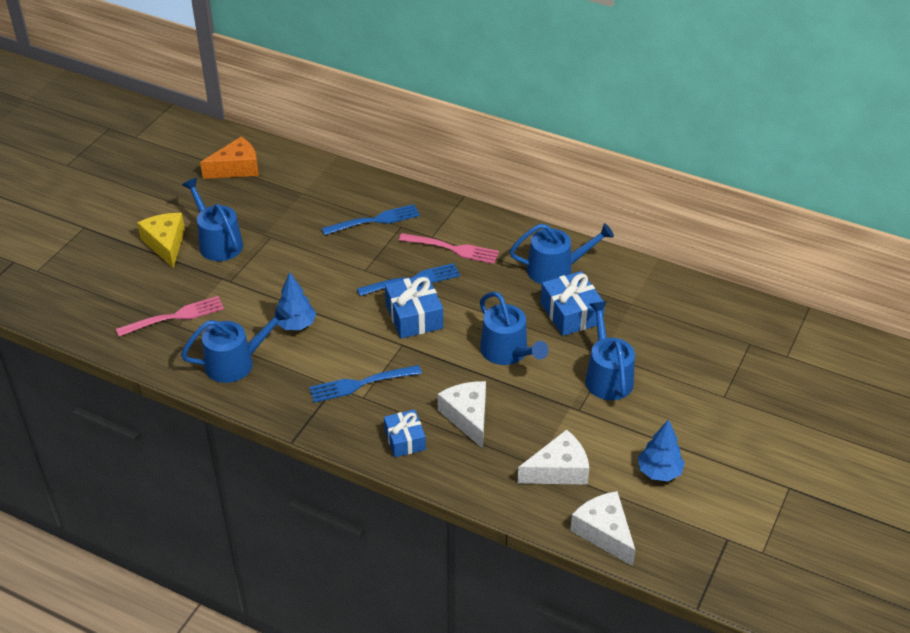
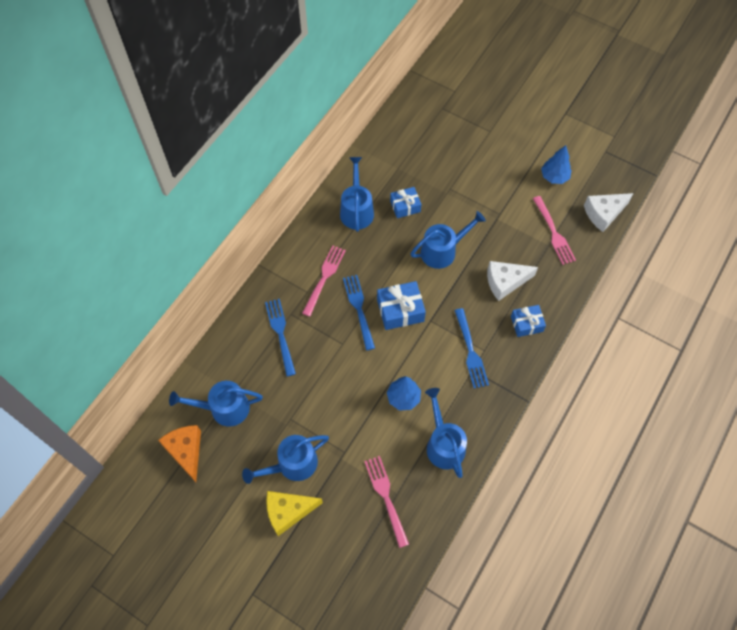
camera: 85 degrees left, 20 degrees up
white cheese [517,429,589,485] -> pink fork [533,196,576,265]
blue gift [541,271,605,336] -> blue gift [390,187,422,218], size x0.67
blue watering can [585,301,635,400] -> blue watering can moved to [169,381,263,426]

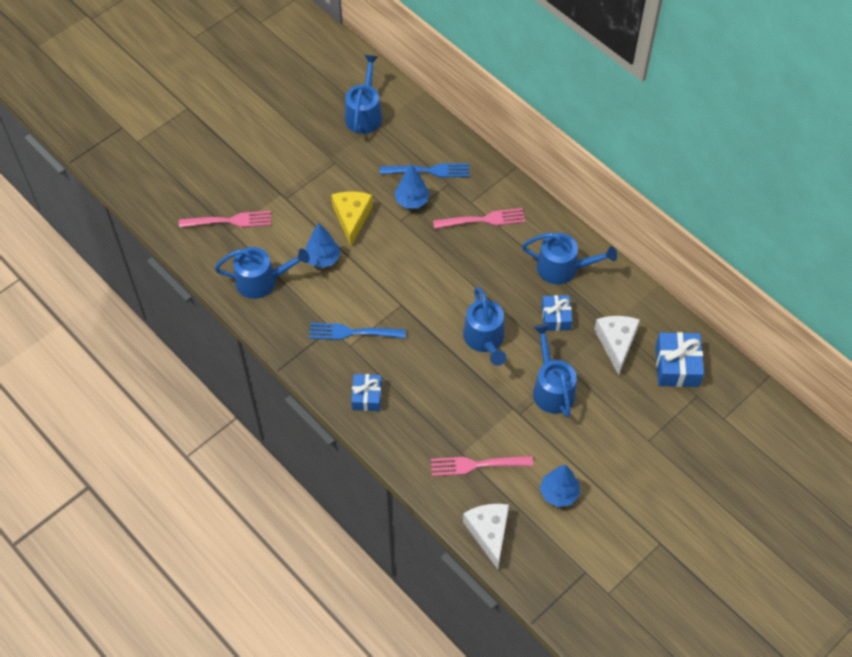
camera: 105 degrees right, 5 degrees down
orange cheese [158,425,201,482] -> none
blue watering can [242,435,329,484] -> blue watering can moved to [533,324,577,418]
yellow cheese [266,491,323,536] -> yellow cheese moved to [331,191,373,246]
pink fork [302,245,346,317] -> pink fork turned 45 degrees counterclockwise [433,208,525,229]
blue fork [343,275,375,350] -> none
blue gift [377,281,426,330] -> blue gift moved to [655,332,704,387]
white cheese [487,261,538,301] -> white cheese moved to [594,316,640,375]
none -> blue tree [394,164,430,208]

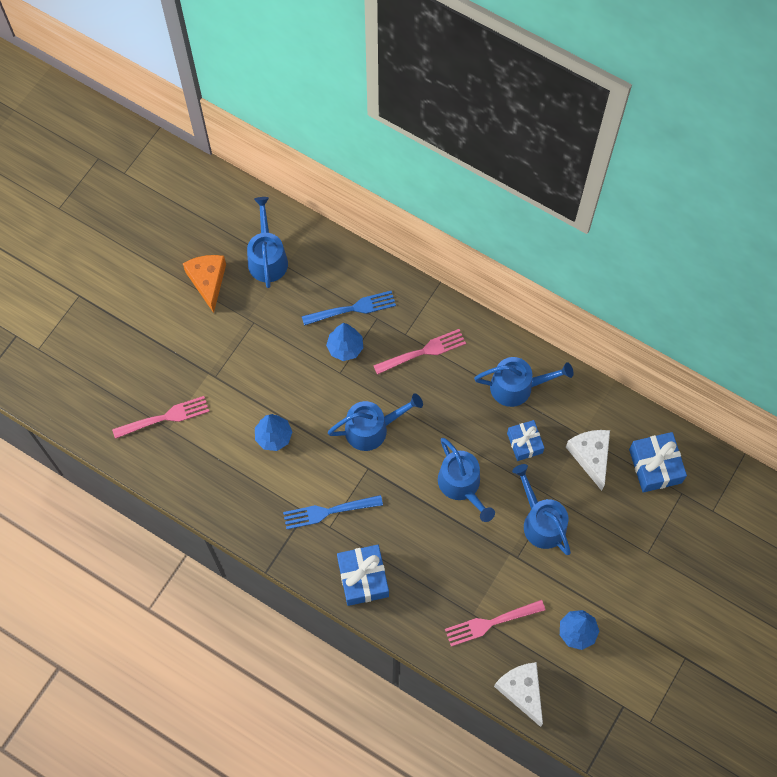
camera: 15 degrees left, 10 degrees up
blue watering can [215,247,310,299] -> blue watering can moved to [328,393,423,451]
yellow cheese [331,191,373,246] -> none
blue gift [351,374,382,411] -> blue gift [337,545,389,606], size x1.50
none -> orange cheese [183,255,226,313]

